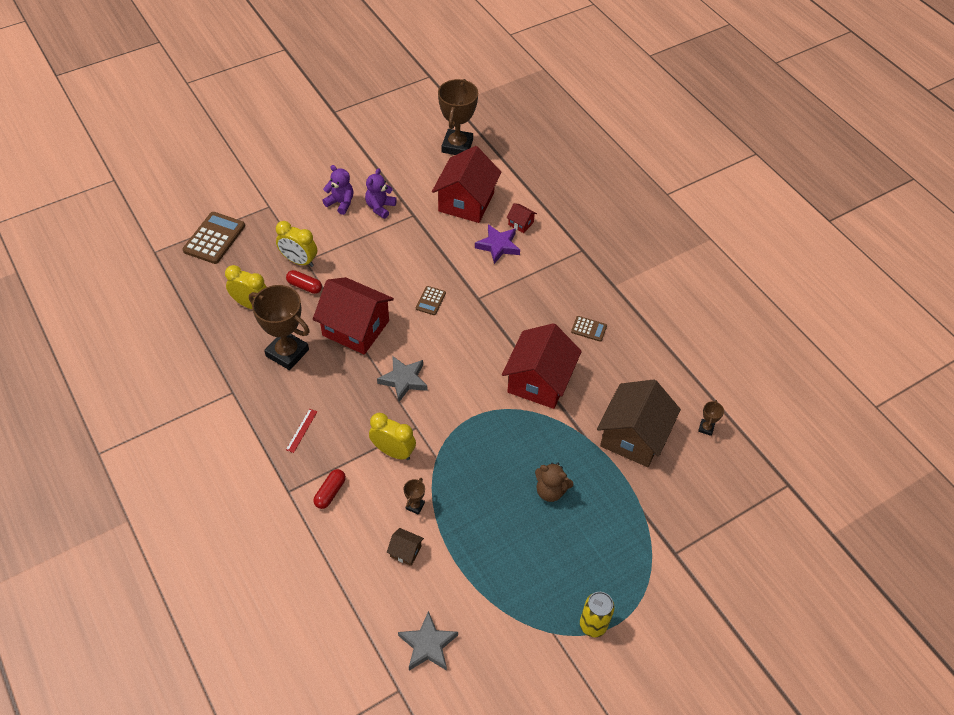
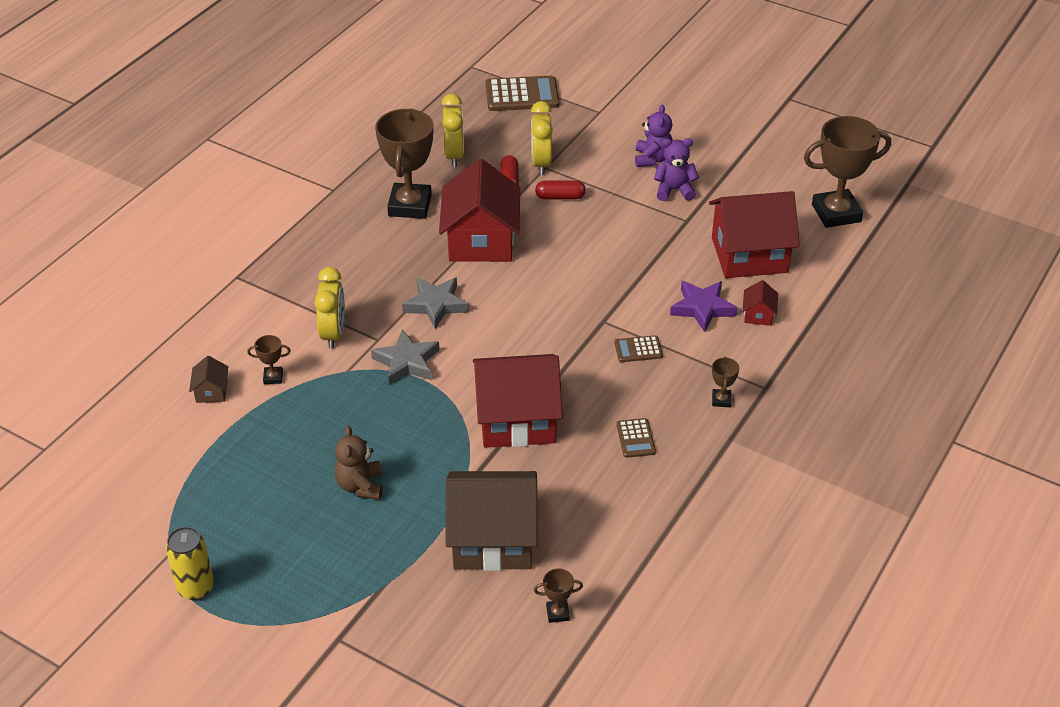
camera: 65 degrees right, 10 degrees down
red ruler [286,409,317,453] -> none
red capsule [313,469,346,509] -> red capsule moved to [535,180,586,200]
grey star [398,611,458,671] -> grey star moved to [371,329,439,385]
brown calculator [416,286,446,315] -> brown calculator moved to [614,335,663,362]
none -> brown trophy [712,356,739,407]

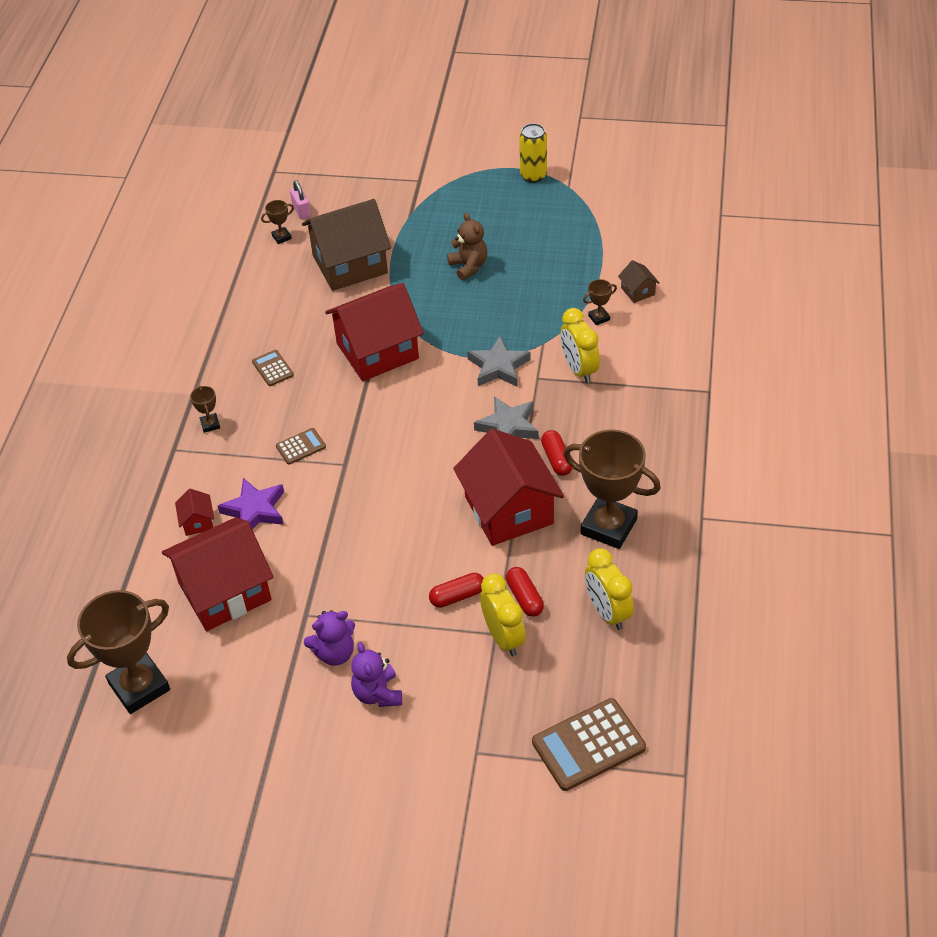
camera: 160 degrees right, 5 degrees up
brown trophy [375,108,433,219] -> brown trophy turned 45 degrees counterclockwise [564,429,661,549]
none -> pink padlock [290,180,311,219]
none -> red capsule [541,430,572,476]

